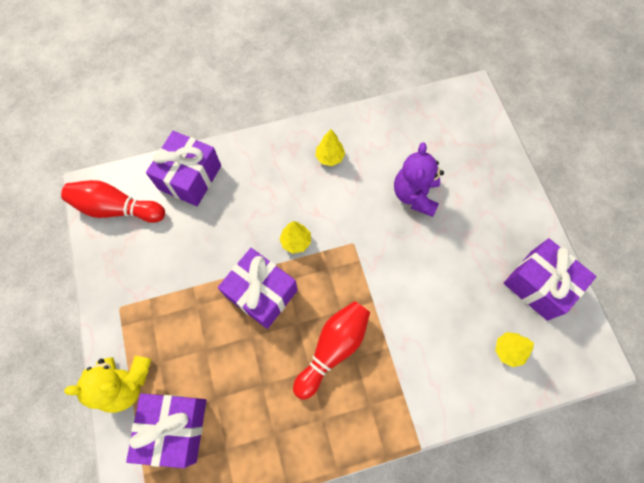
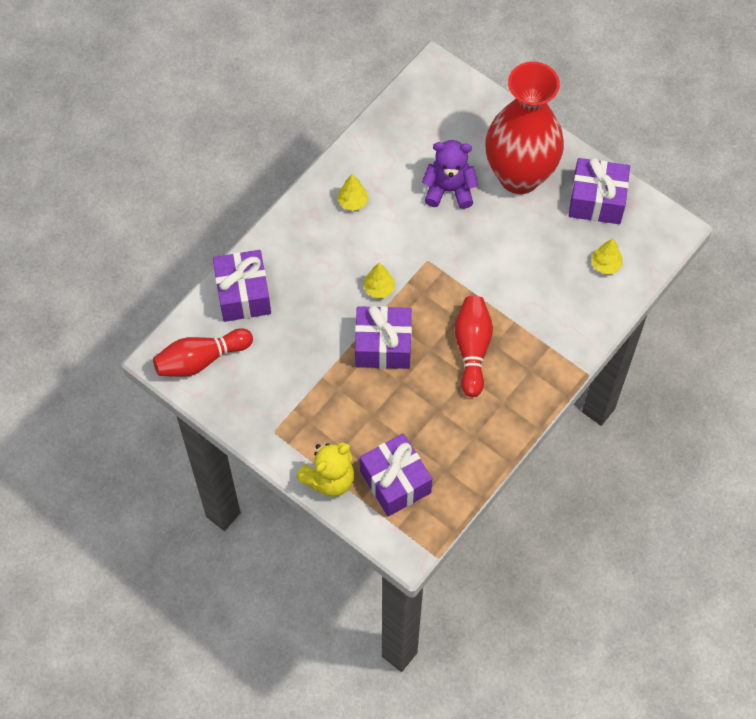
camera: 35 degrees left, 5 degrees down
purple teddy bear [394,142,444,217] -> purple teddy bear turned 120 degrees clockwise [422,140,478,209]
none -> red vase [485,61,564,194]

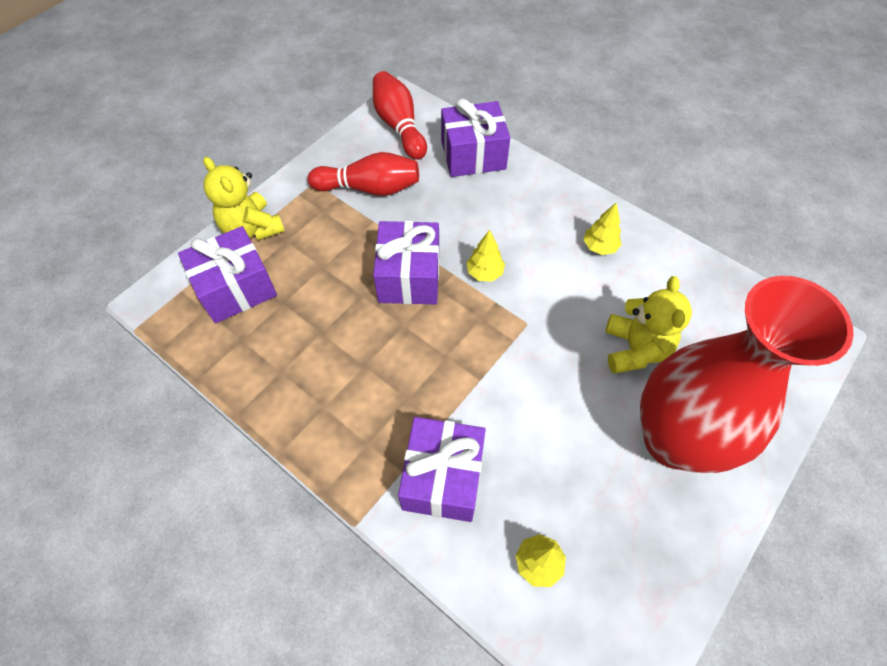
camera: 90 degrees right, 5 degrees down
purple teddy bear [422,140,478,209] -> yellow teddy bear [605,276,692,374]
red bowling pin [455,296,493,397] -> red bowling pin moved to [308,152,419,196]
purple gift [569,158,630,224] -> purple gift moved to [398,417,486,522]

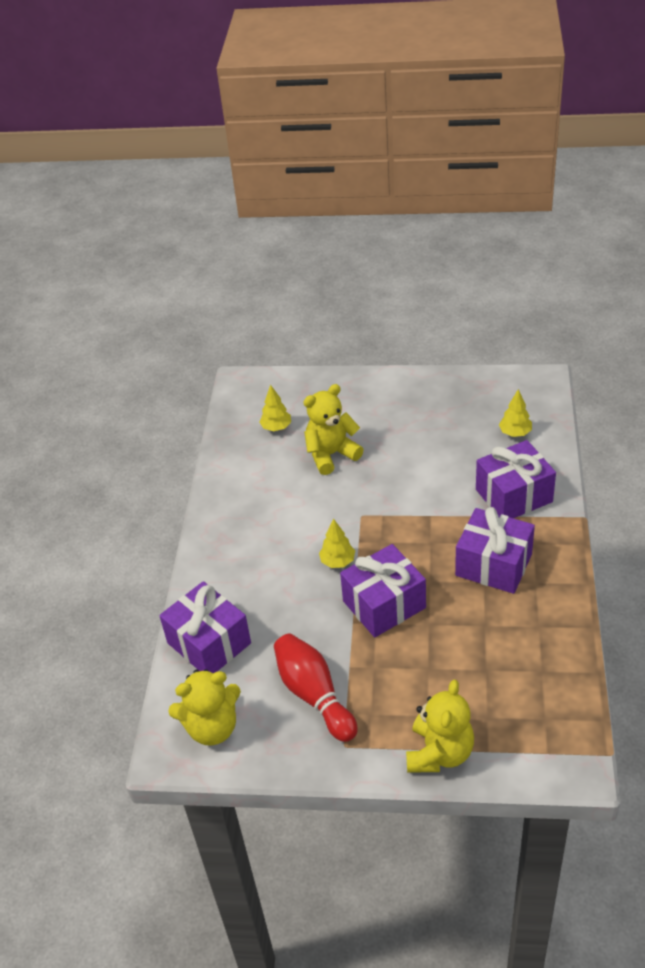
camera: 120 degrees left, 15 degrees down
purple gift [178,226,277,323] -> purple gift moved to [455,507,535,594]
red bowling pin [373,71,427,160] -> yellow teddy bear [168,669,241,746]
yellow tree [583,202,622,255] -> yellow tree moved to [259,385,291,431]
red vase [640,276,854,473] -> none

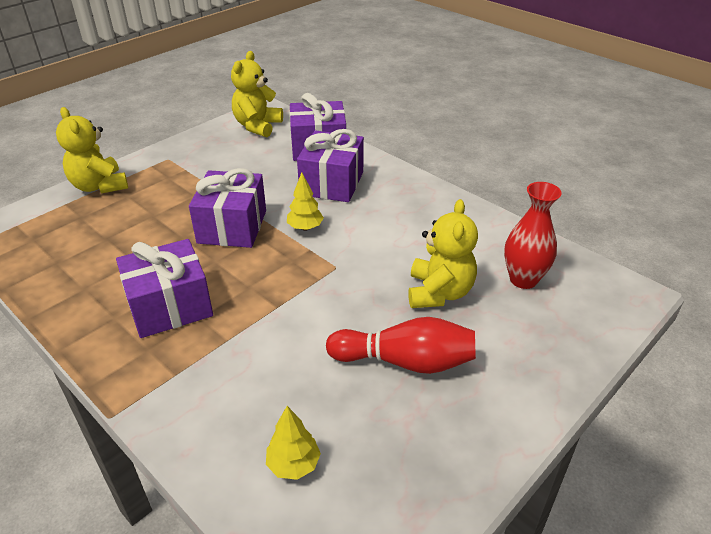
camera: 125 degrees right, 5 degrees down
yellow tree [259,385,291,431] -> red vase [504,182,562,289]
red bowling pin [274,633,358,742] -> red bowling pin moved to [326,317,476,374]
purple gift [476,440,556,518] -> purple gift moved to [297,129,364,202]

